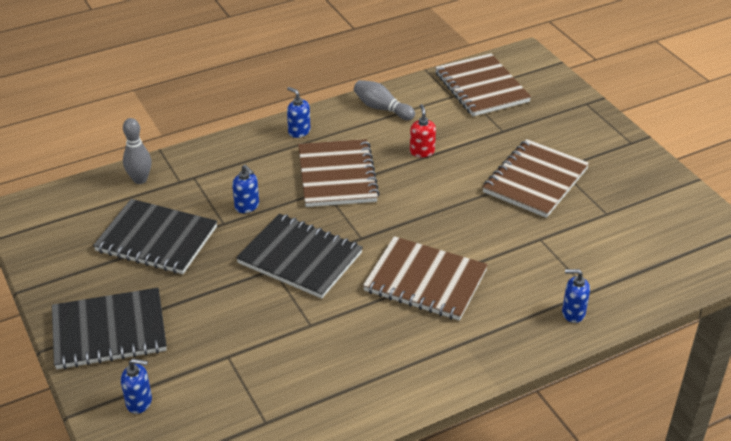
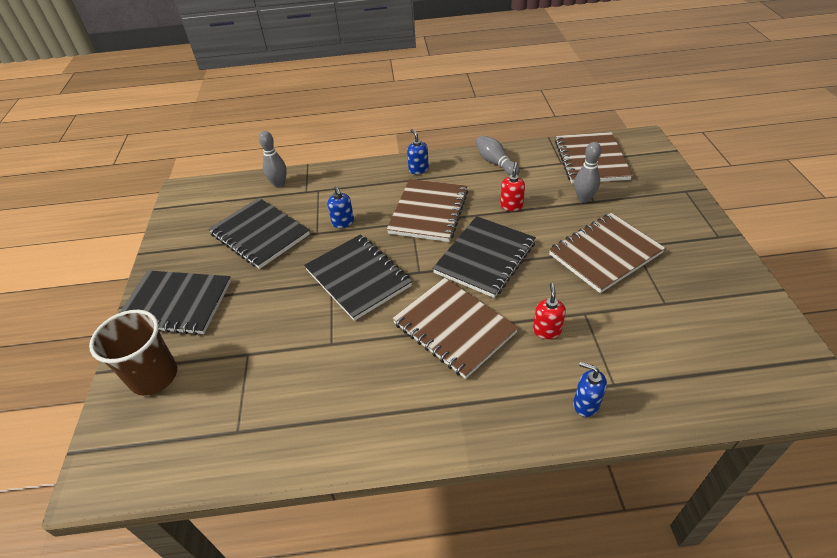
camera: 25 degrees right, 5 degrees up
blue soap dispenser [121,359,152,414] -> brown cup [89,310,177,396]
none -> black notebook [432,216,536,298]
none -> red soap dispenser [533,283,566,339]
none -> grey bowling pin [574,142,602,203]

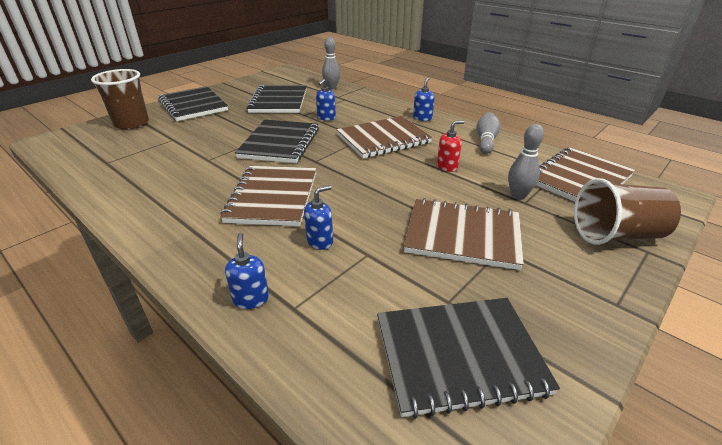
camera: 45 degrees right, 10 degrees down
black notebook [432,216,536,298] -> black notebook moved to [377,298,560,419]
red soap dispenser [533,283,566,339] -> blue soap dispenser [304,185,333,250]
none -> brown cup [574,178,681,245]

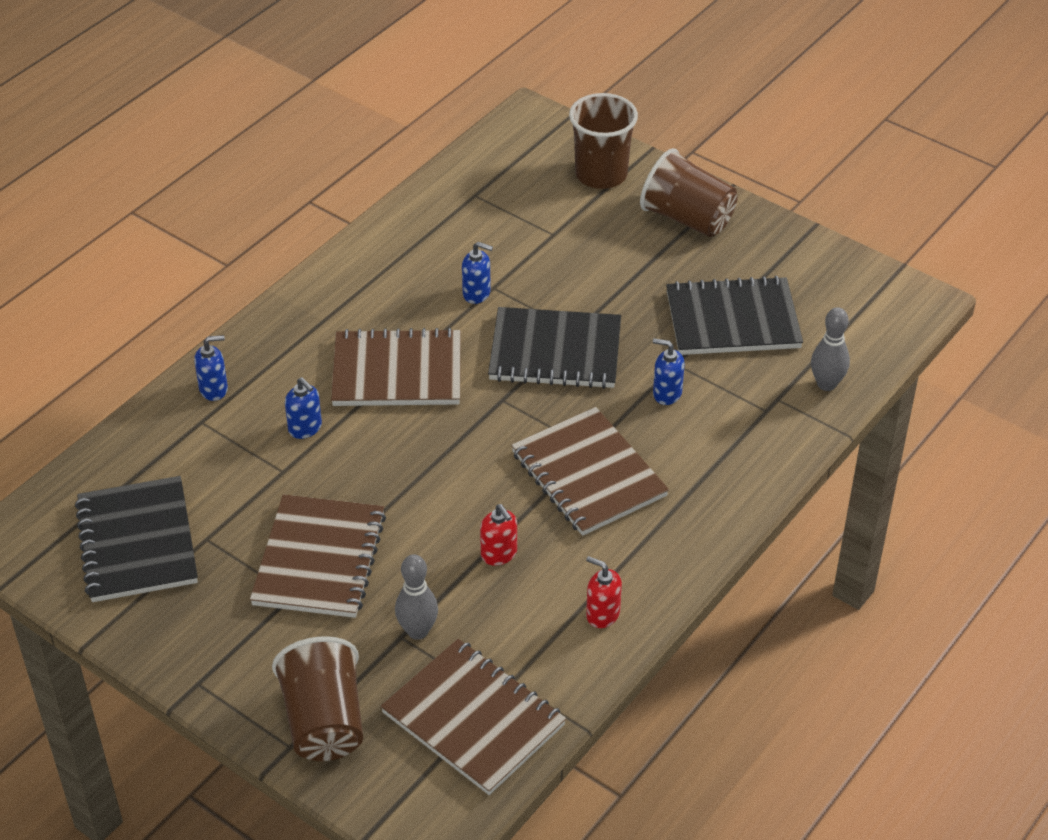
camera: 85 degrees right, 10 degrees up
black notebook [158,86,228,121] -> brown cup [640,148,738,237]
blue soap dispenser [413,77,435,121] -> blue soap dispenser moved to [462,242,493,304]
grey bowling pin [476,112,500,154] -> red soap dispenser [586,556,622,628]

